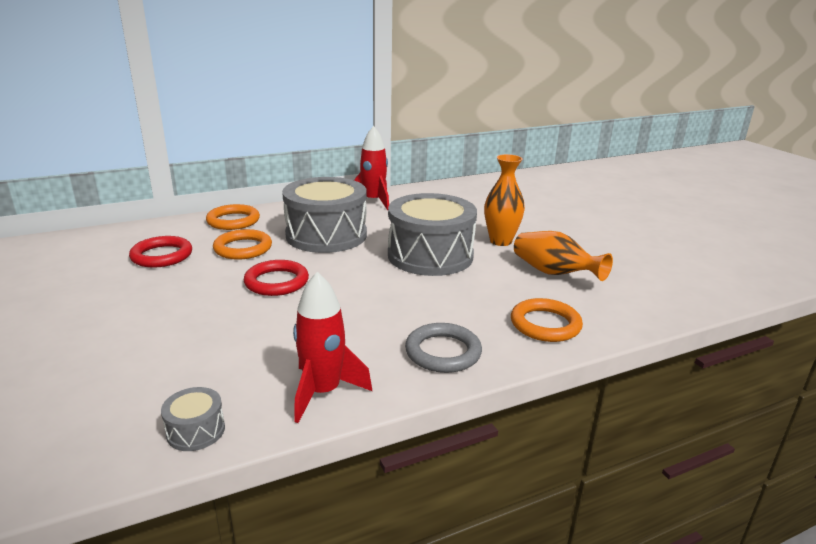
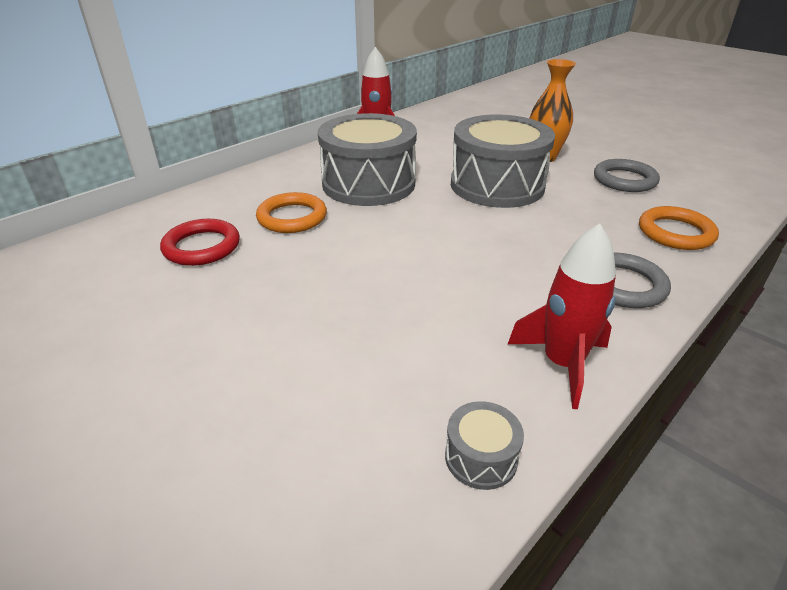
camera: 20 degrees left, 10 degrees up
orange ring [206,204,260,230] -> none
red ring [244,260,309,296] -> none
orange vase [514,231,613,281] -> grey ring [594,159,660,192]

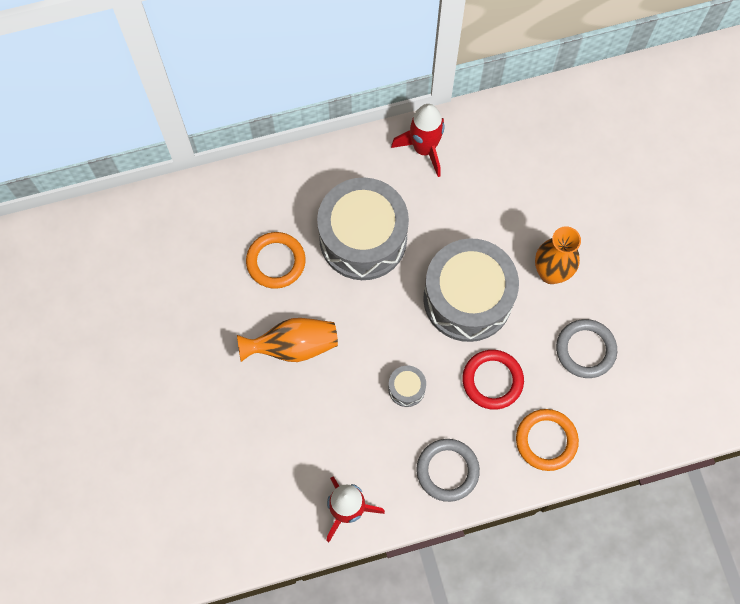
camera: 30 degrees right, 35 degrees up
red ring [160,219,240,266] -> red ring moved to [462,350,524,410]
grey drum [445,401,524,490] -> grey drum moved to [388,366,426,407]
none -> orange vase [237,318,338,362]

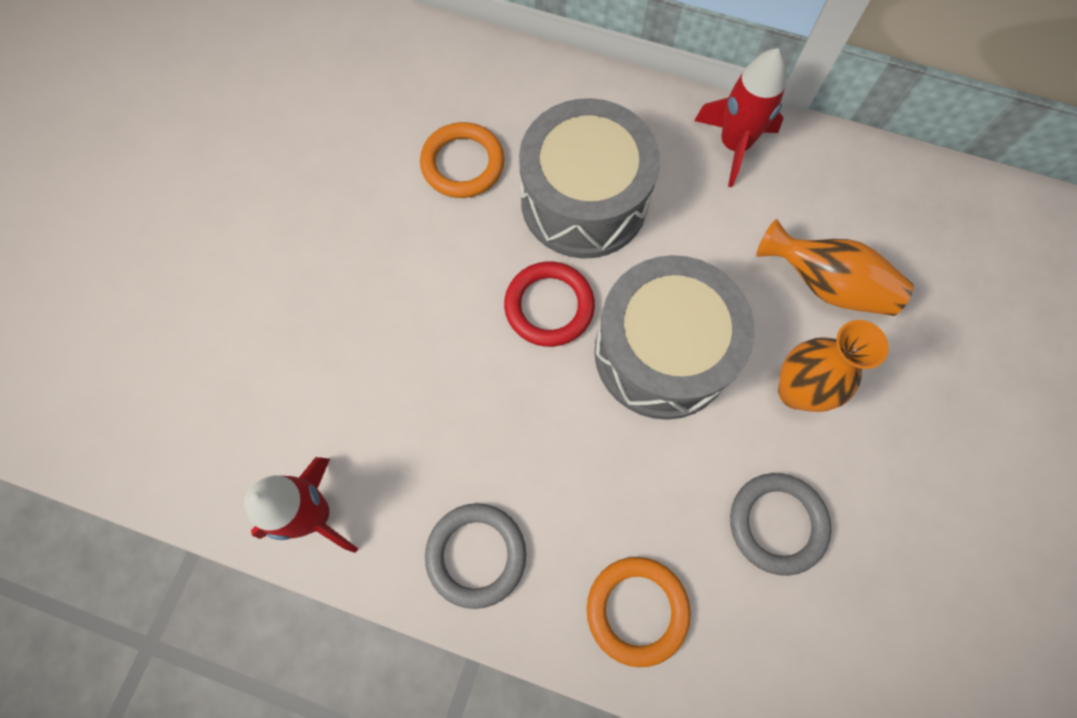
camera: 35 degrees right, 0 degrees up
orange vase [237,318,338,362] -> orange vase moved to [756,219,914,316]
grey drum [388,366,426,407] -> none
red ring [462,350,524,410] -> red ring moved to [504,262,595,347]

